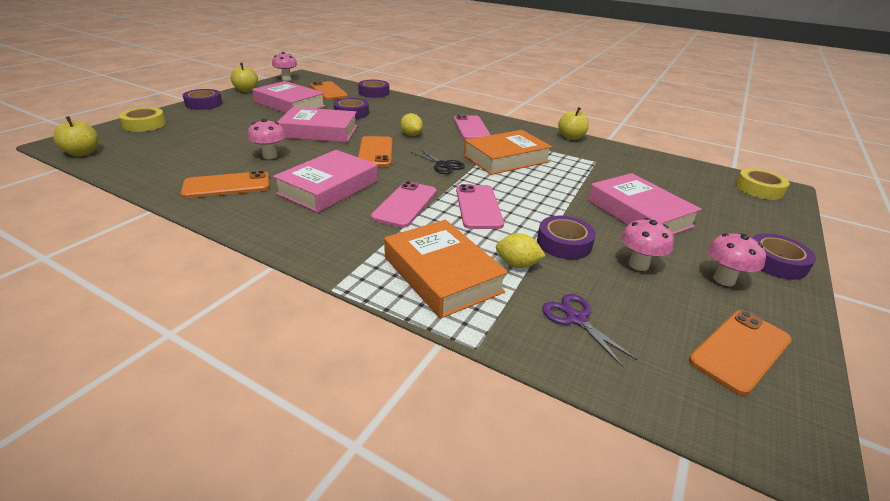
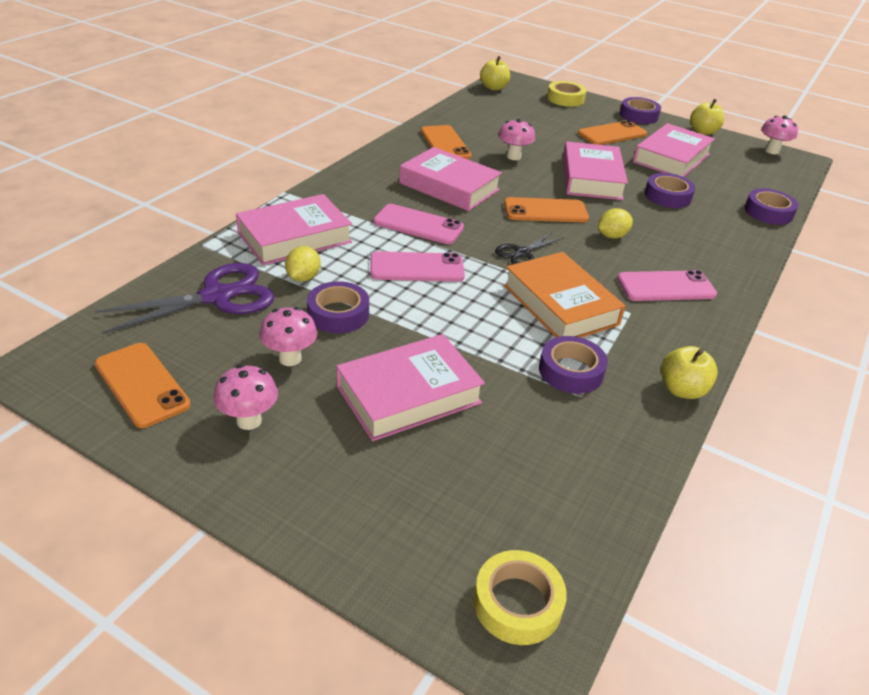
camera: 90 degrees right, 5 degrees up
orange phone [310,81,348,100] -> orange phone moved to [578,120,647,145]
orange book [384,220,508,319] -> pink book [236,194,352,265]
purple scissors [542,294,638,367] -> purple scissors [95,263,274,334], size x1.82
purple tape [752,233,816,280] -> purple tape moved to [539,336,608,394]

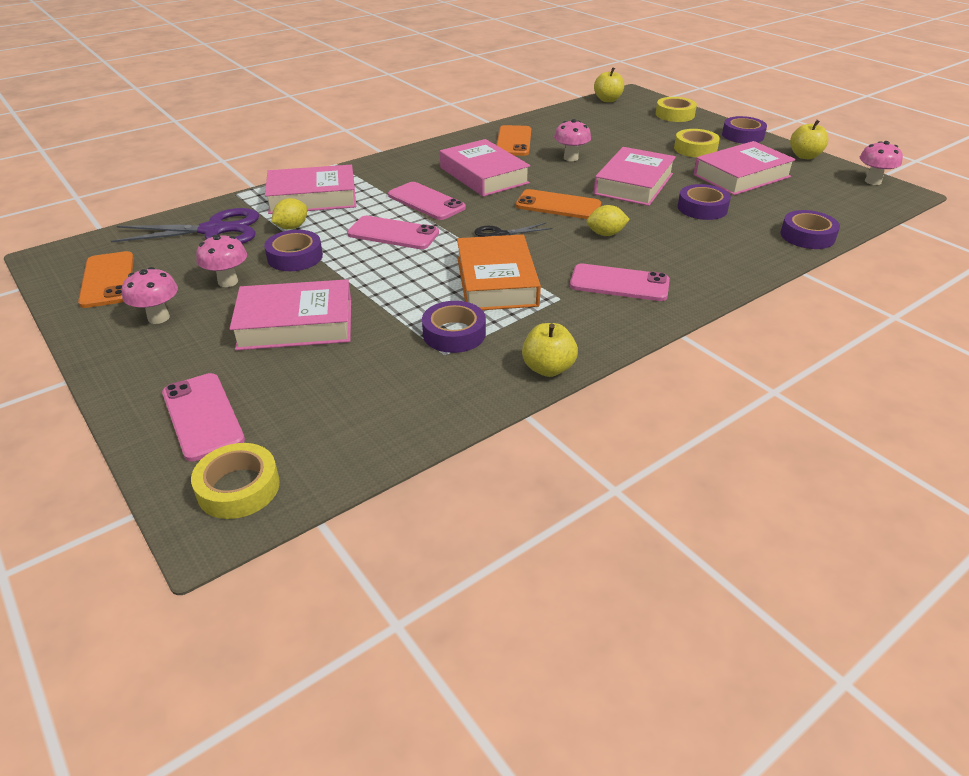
camera: 25 degrees right, 0 degrees up
orange phone [578,120,647,145] -> yellow tape [674,129,720,158]
none -> pink phone [162,373,245,462]

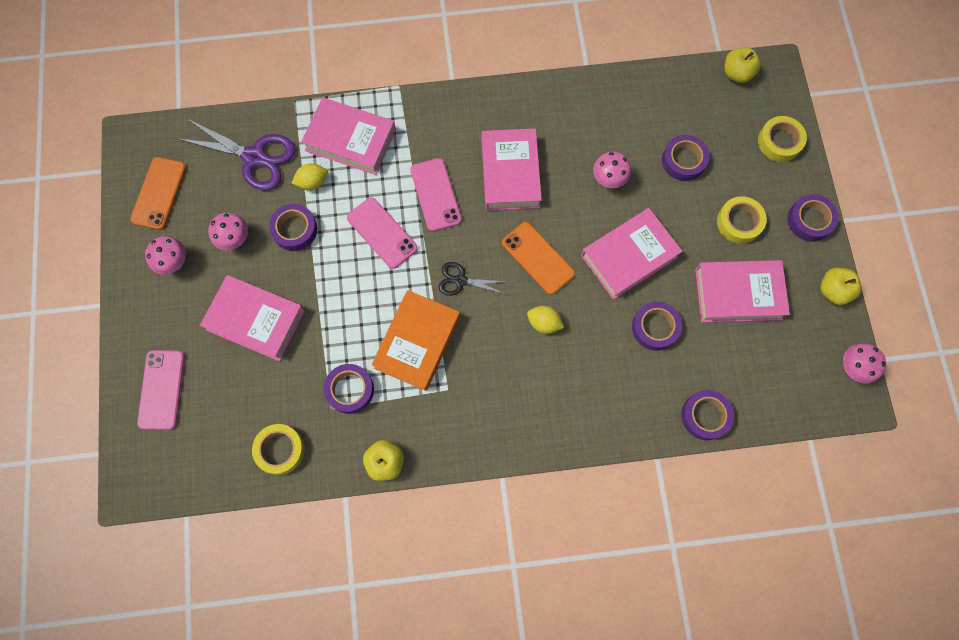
camera: 30 degrees right, 35 degrees up
yellow tape [191,443,280,519] -> yellow tape moved to [252,424,305,475]
orange phone [497,125,531,156] -> none
pink phone [570,263,670,301] -> none
none -> purple tape [662,135,709,181]

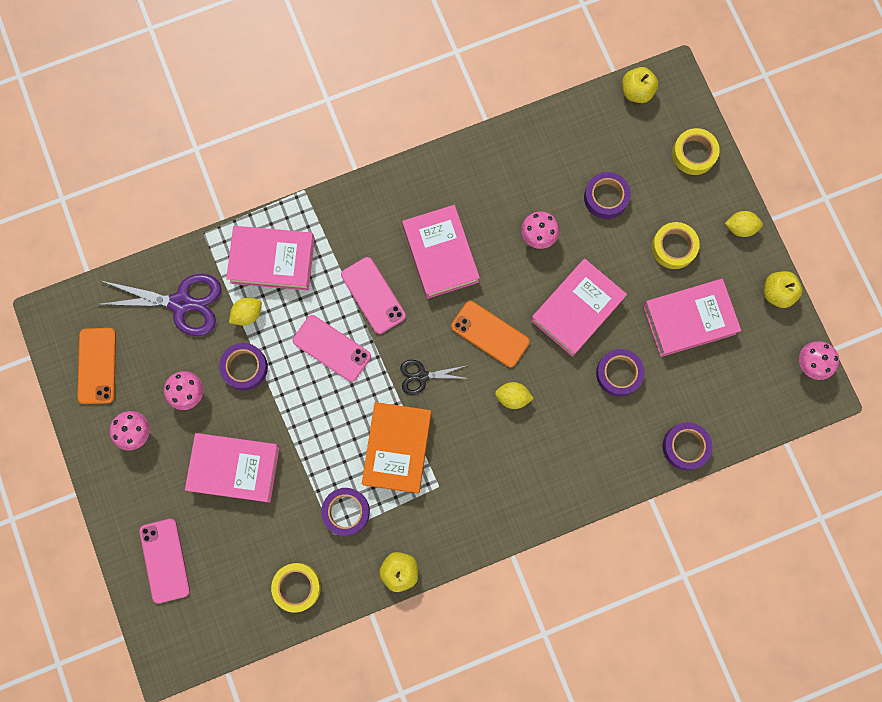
camera: 15 degrees left, 5 degrees up
purple tape [787,194,839,242] -> yellow lemon [725,211,763,237]

